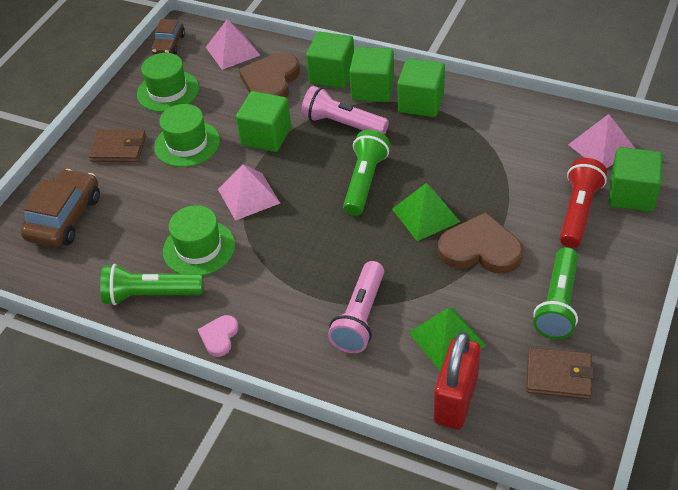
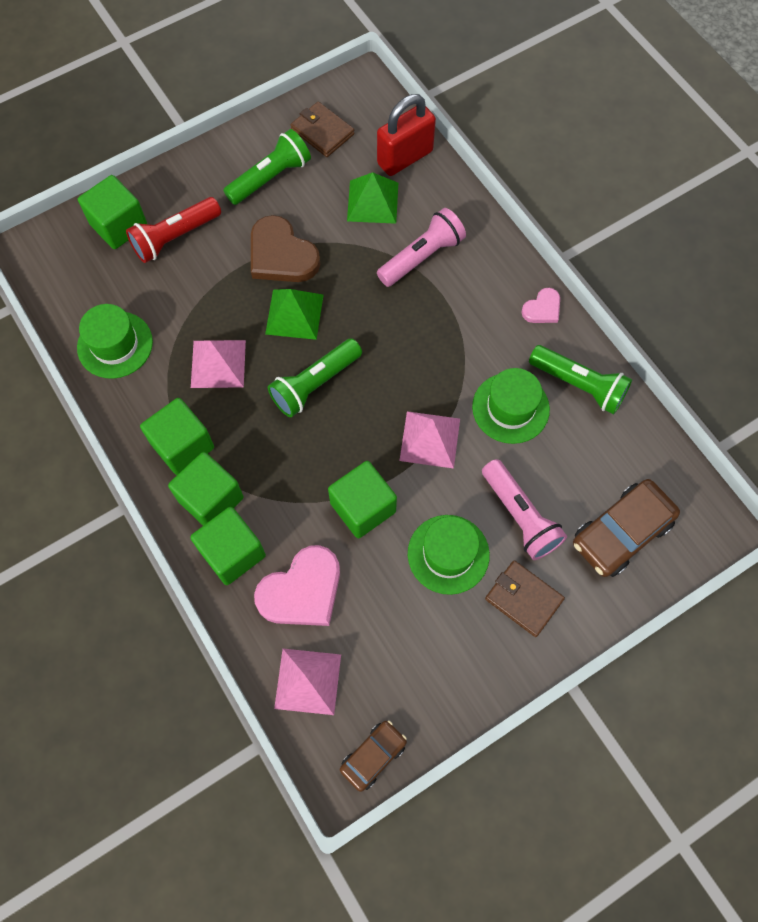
camera: 150 degrees left, 20 degrees up
green hat [137,53,199,112] -> green hat moved to [77,304,153,379]
brown heart [239,53,300,98] -> pink heart [254,545,340,626]
pink flashlight [301,86,389,135] -> pink flashlight moved to [482,459,567,560]
pink pyramid [568,114,636,168] -> pink pyramid moved to [191,340,246,388]

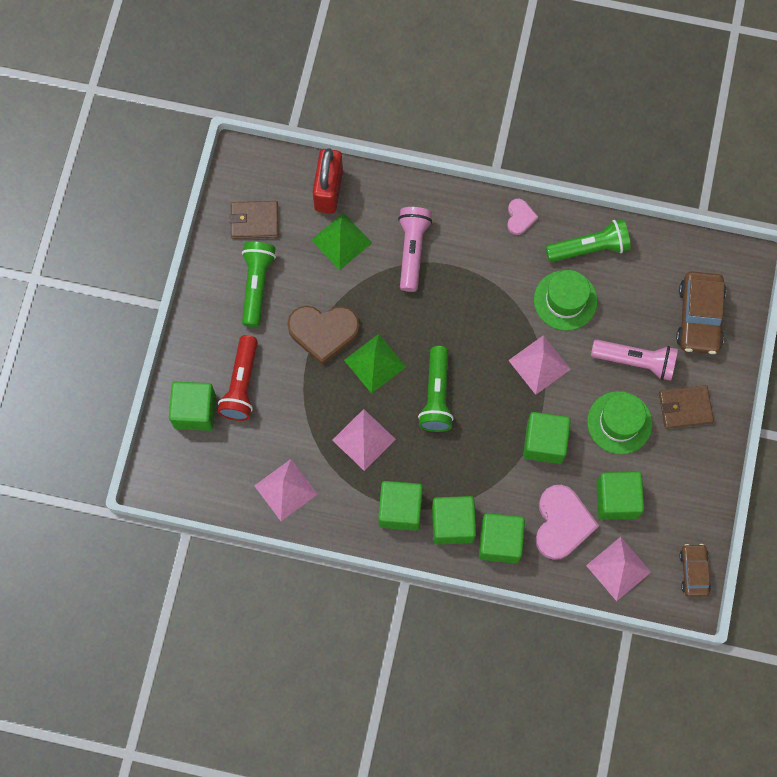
camera: 45 degrees left, 5 degrees up
green hat [77,304,153,379] -> pink pyramid [254,459,318,521]
none -> green cube [596,472,644,520]

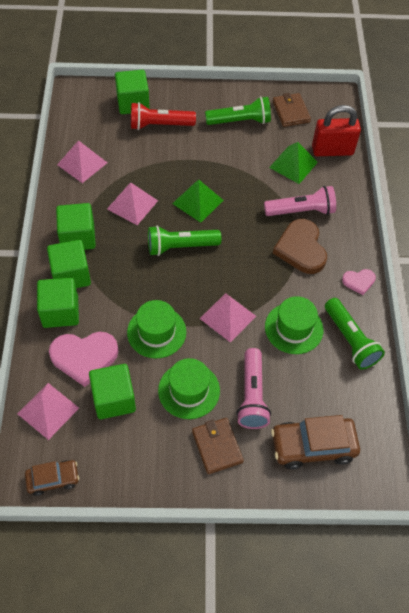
camera: 75 degrees right, 15 degrees down
brown heart [287,306,360,365] -> brown heart moved to [273,219,327,274]
green cube [523,412,571,464] -> green hat [127,300,186,359]

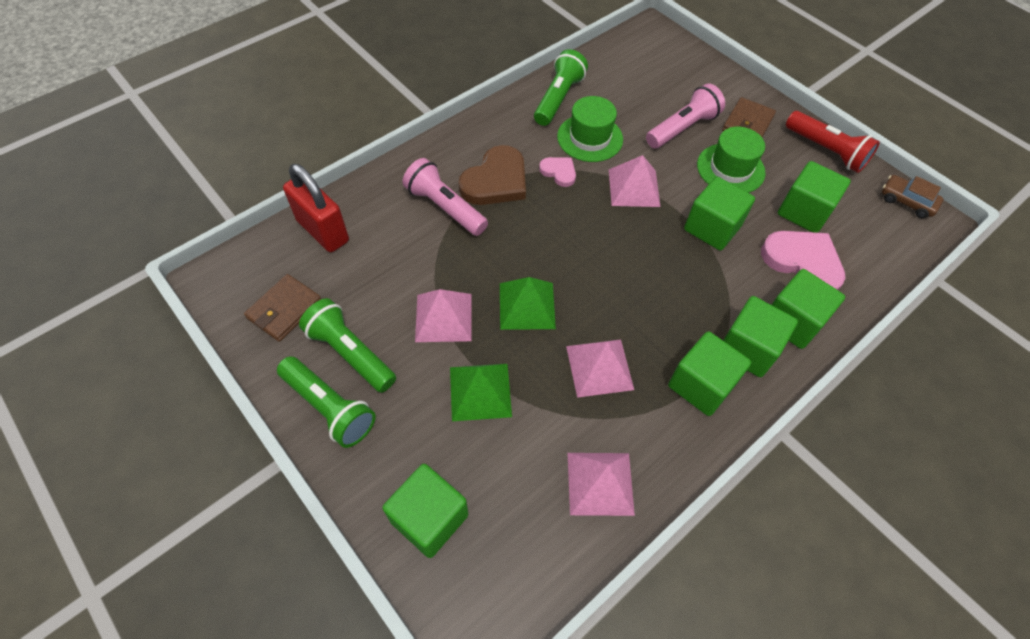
camera: 130 degrees left, 0 degrees up
pink pyramid [17,383,79,440] -> pink pyramid moved to [415,289,472,342]
green hat [127,300,186,359] -> green cube [684,177,755,251]
red flashlight [131,102,196,130] -> red flashlight moved to [786,111,880,173]
green flashlight [148,226,221,256] -> green flashlight moved to [277,356,376,448]
green pyramid [269,142,318,184] -> green pyramid moved to [450,364,512,421]
brown car [271,415,360,469] -> none
pink heart [342,269,376,295] -> pink heart moved to [539,157,576,187]

